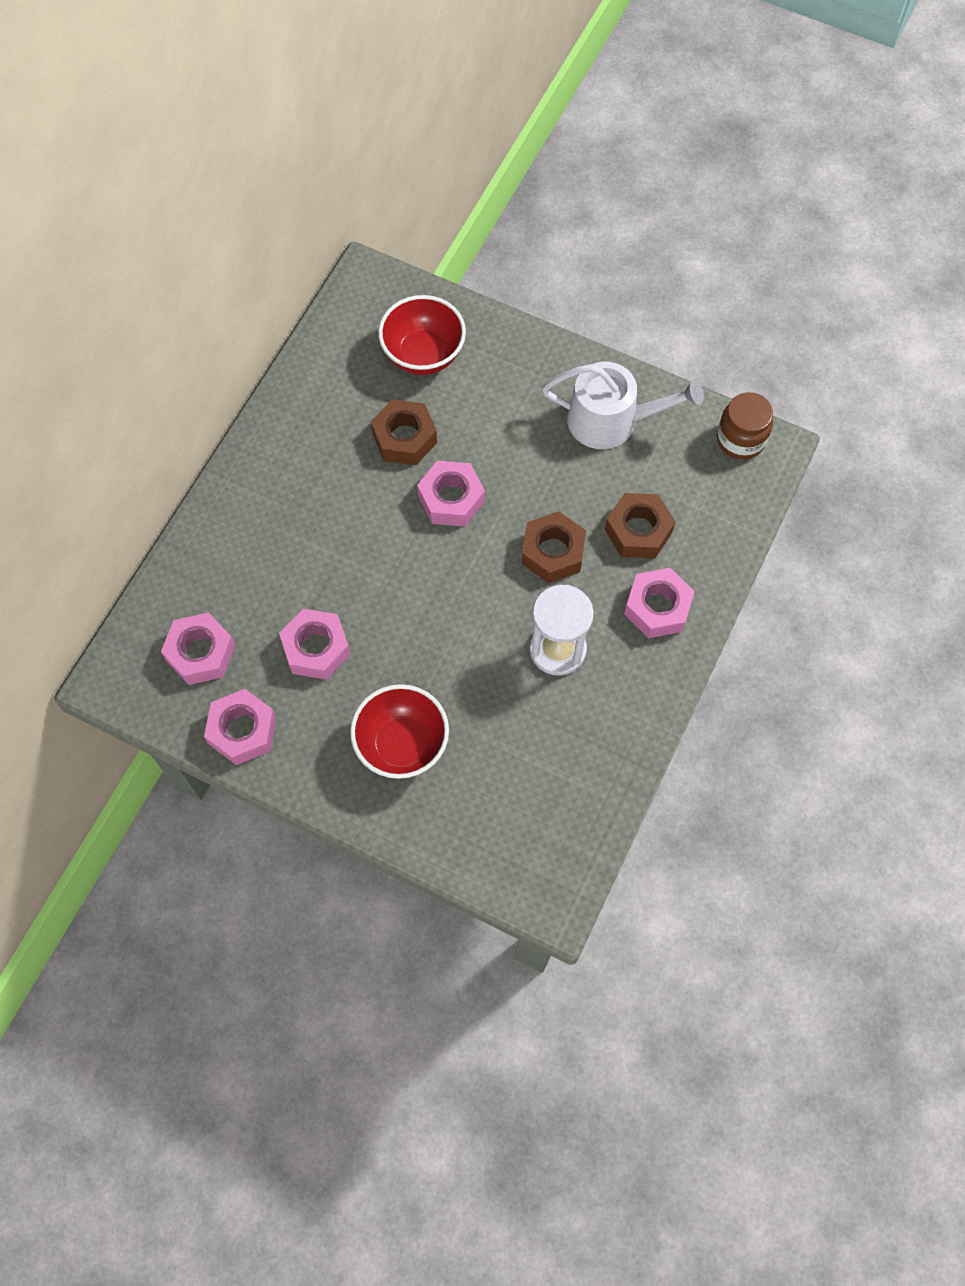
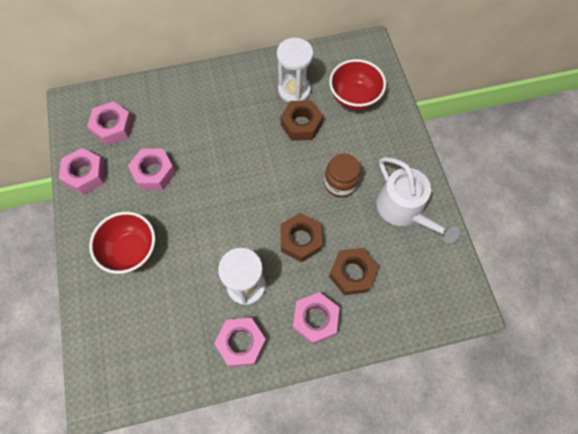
camera: 50 degrees right, 0 degrees up
pink nut [417,461,485,527] -> pink nut moved to [214,318,266,367]
brown jar [717,392,773,460] -> brown jar moved to [324,153,361,198]
none -> white hourglass [277,38,313,103]

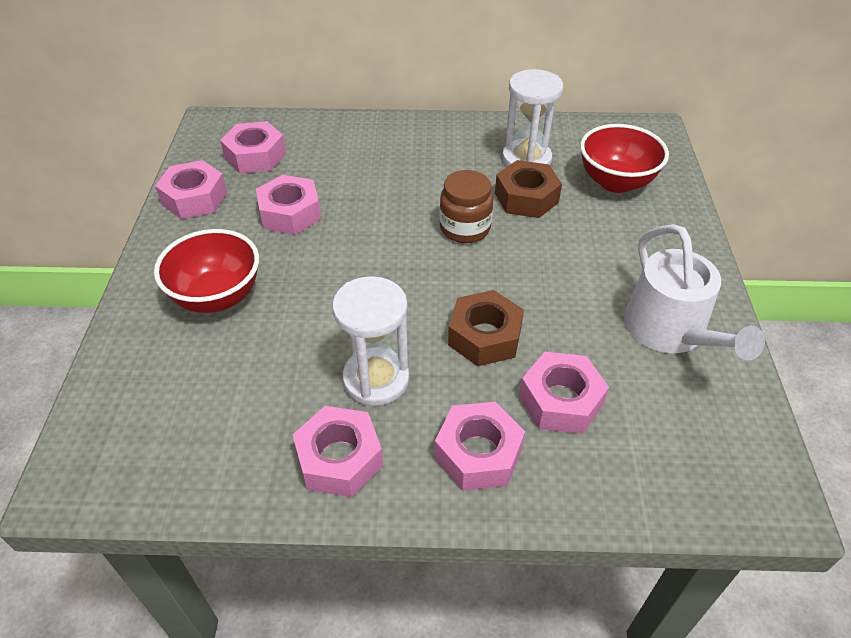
camera: 15 degrees right, 20 degrees down
brown jar [324,153,361,198] -> brown jar moved to [439,170,493,243]
brown nut [329,248,378,295] -> pink nut [519,352,609,434]

